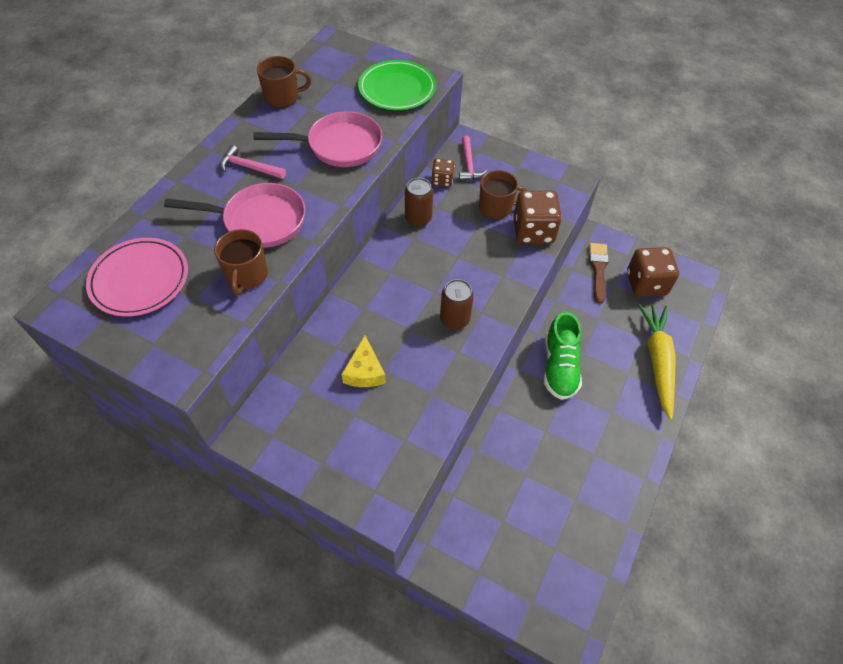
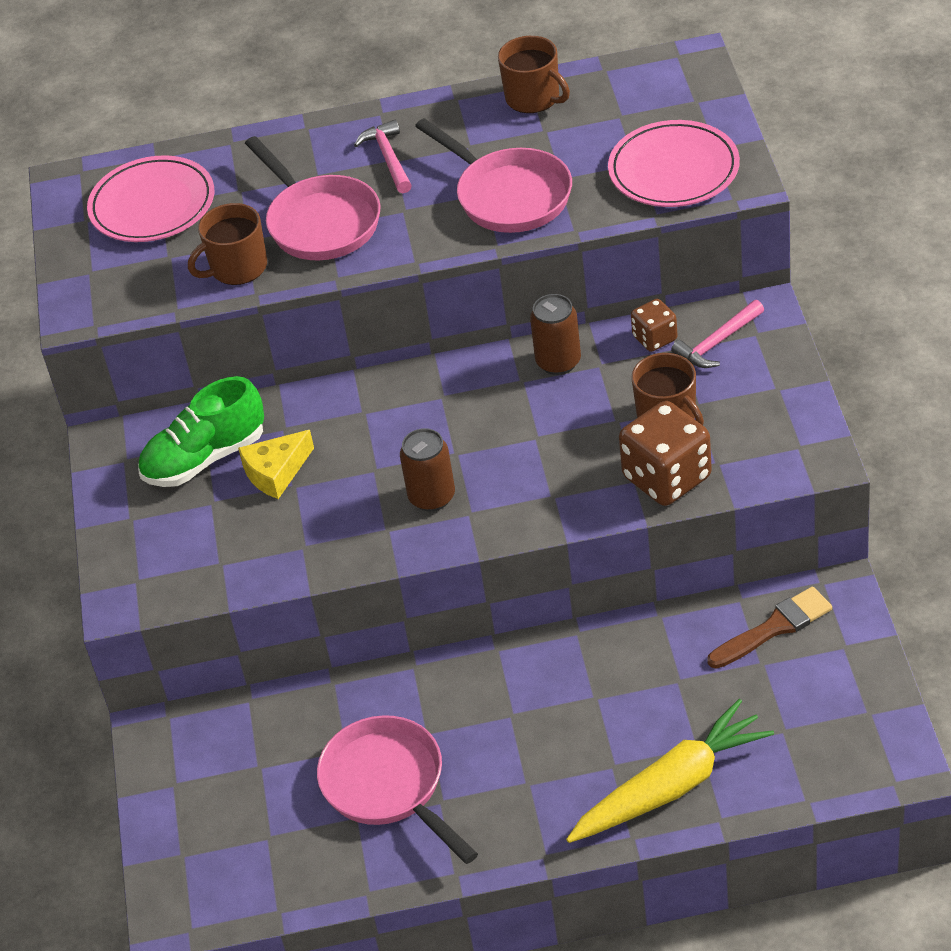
camera: 60 degrees right, 10 degrees down
green plate [358,60,436,110] -> pink plate [608,120,740,207]
green shoe [544,312,582,400] -> green shoe moved to [138,376,264,487]
brown dice [627,247,679,297] -> none
none -> pink pan [317,715,478,864]

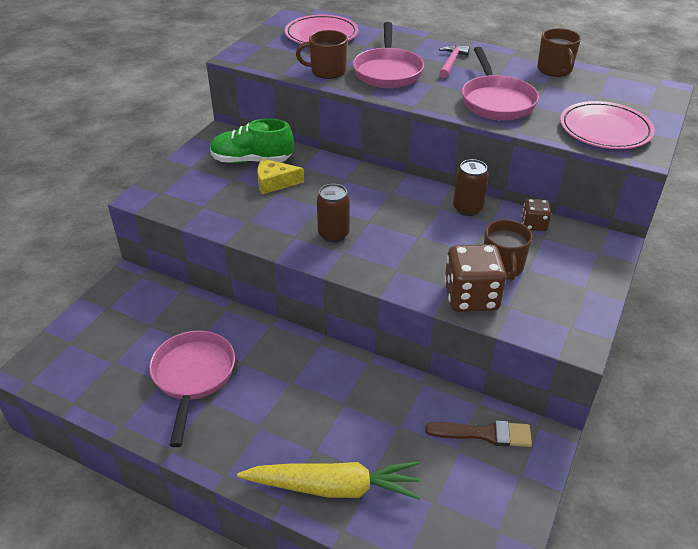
camera: 30 degrees right, 5 degrees down
pink hammer [671,300,764,368] -> none

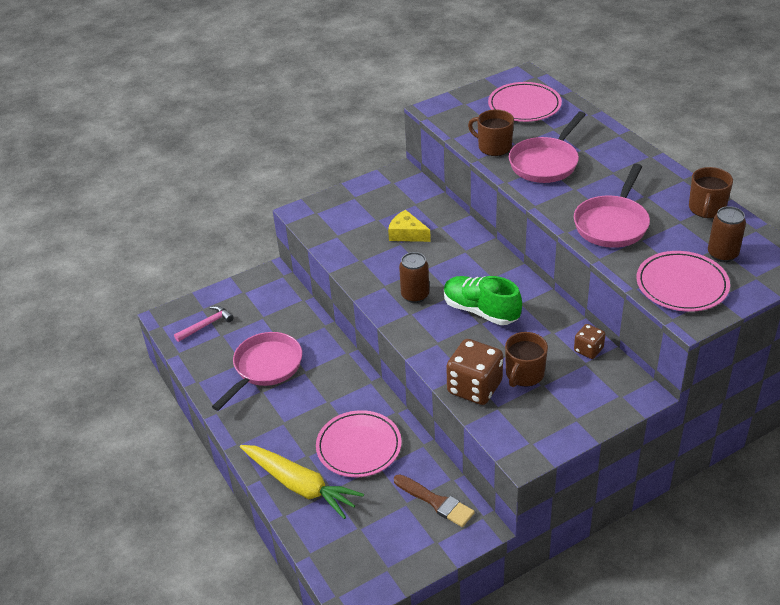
camera: 35 degrees right, 0 degrees up
green shoe [210,118,294,163] -> green shoe moved to [444,276,522,325]
pink hammer [439,45,470,78] -> pink hammer moved to [174,306,234,342]
brown can [453,159,489,216] -> brown can moved to [708,206,746,262]
none -> pink plate [316,410,402,477]

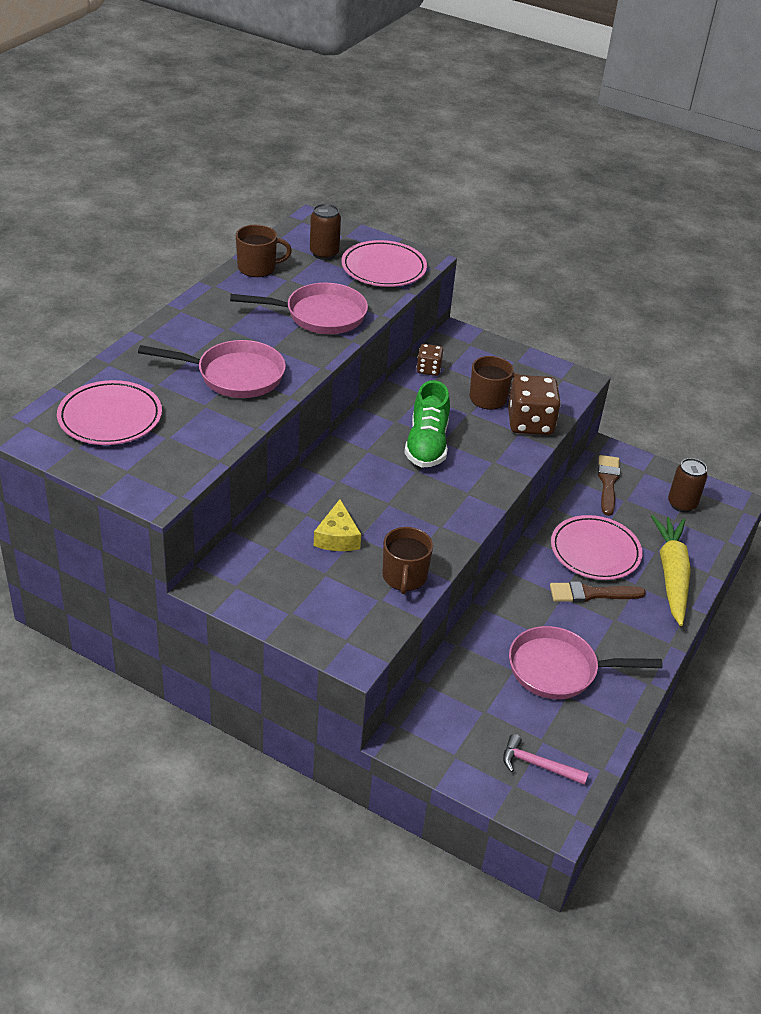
camera: 125 degrees left, 0 degrees up
brown can [399,252,429,303] -> brown can moved to [668,458,708,512]
brown mug [468,109,514,156] -> brown mug moved to [383,527,433,594]
none -> brown brush [550,581,646,603]

